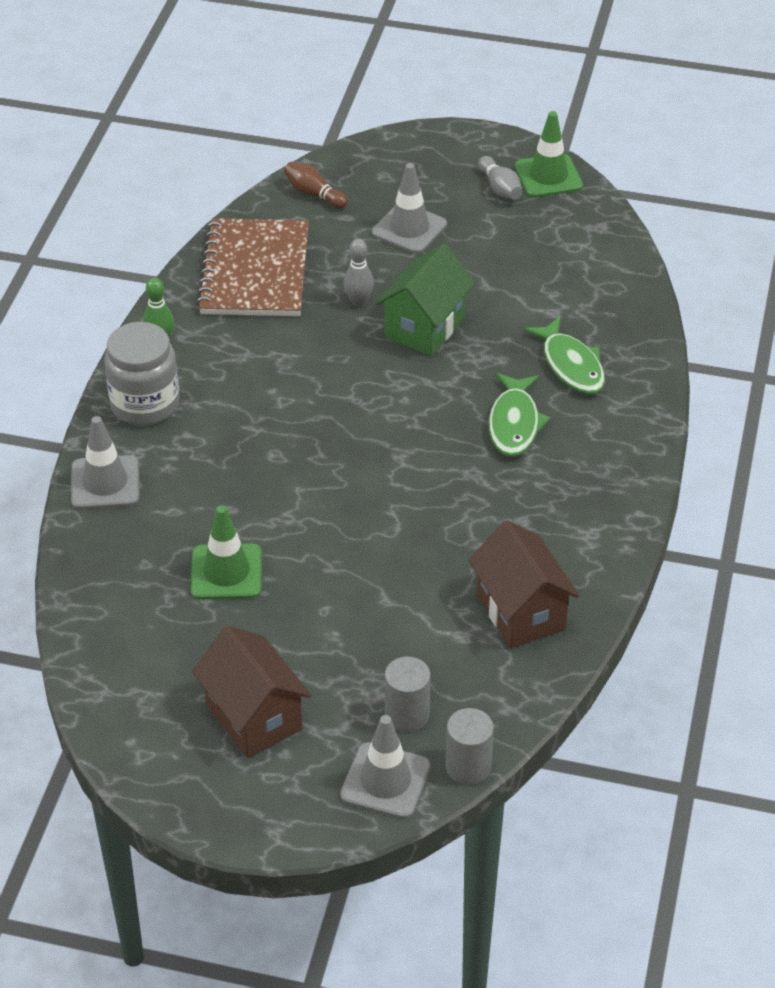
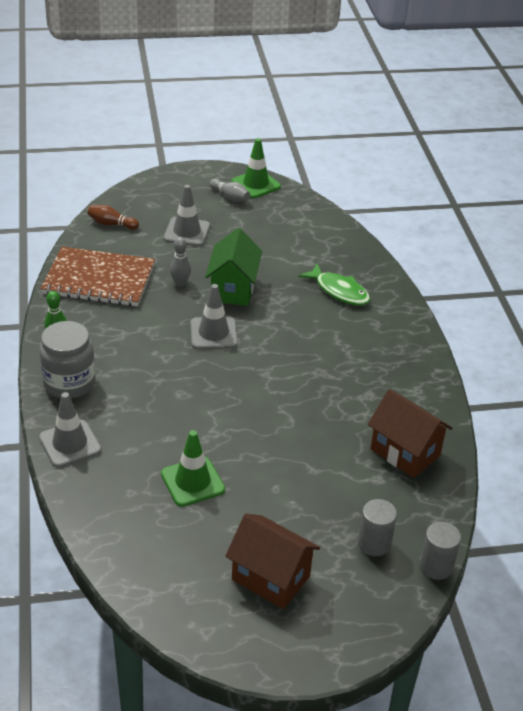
camera: 25 degrees left, 5 degrees down
brown notebook [197,218,309,316] -> brown notebook turned 60 degrees counterclockwise [40,247,155,306]
grey traffic cone [340,715,431,819] -> grey traffic cone moved to [190,284,238,349]
green fish [488,373,550,457] -> none

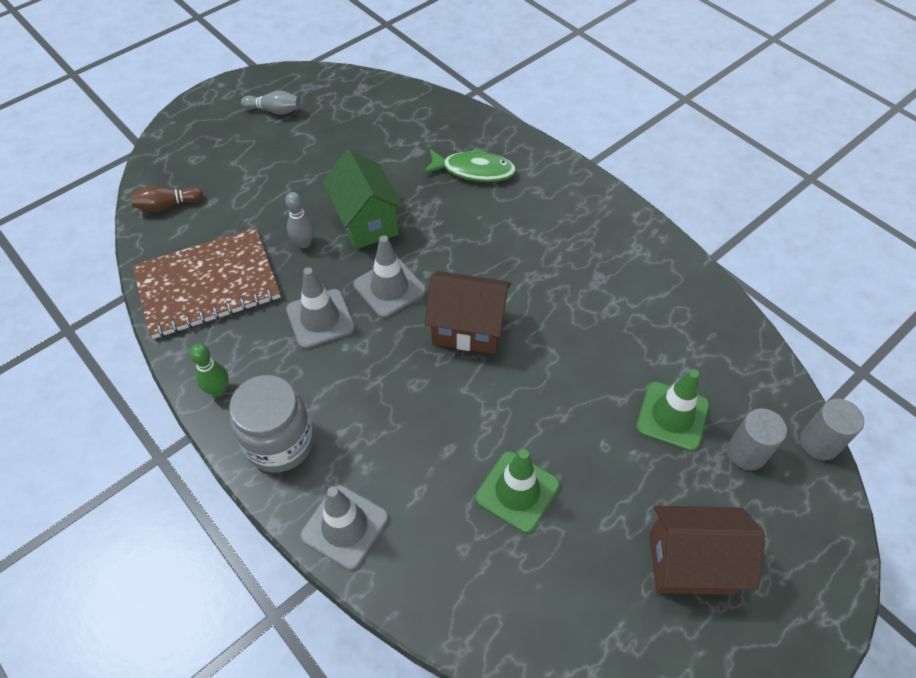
camera: 30 degrees left, 15 degrees up
grey traffic cone [164,185,210,246] -> grey traffic cone moved to [286,267,355,349]
green traffic cone [232,138,281,198] -> green traffic cone moved to [636,369,709,451]
brown house [368,389,453,478] -> brown house moved to [425,271,511,354]

